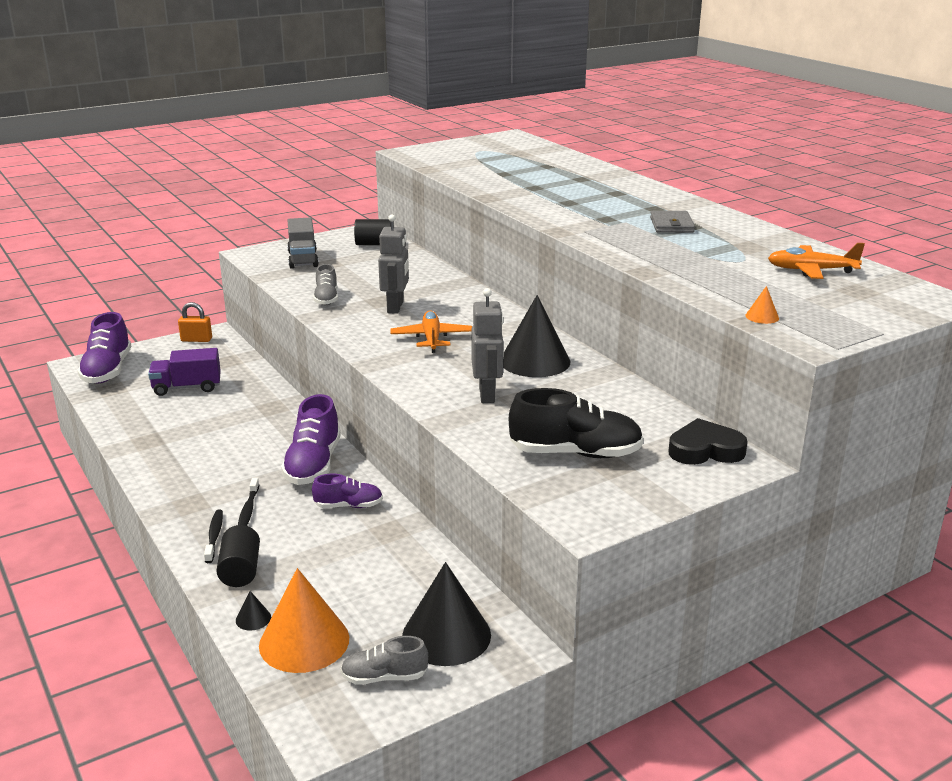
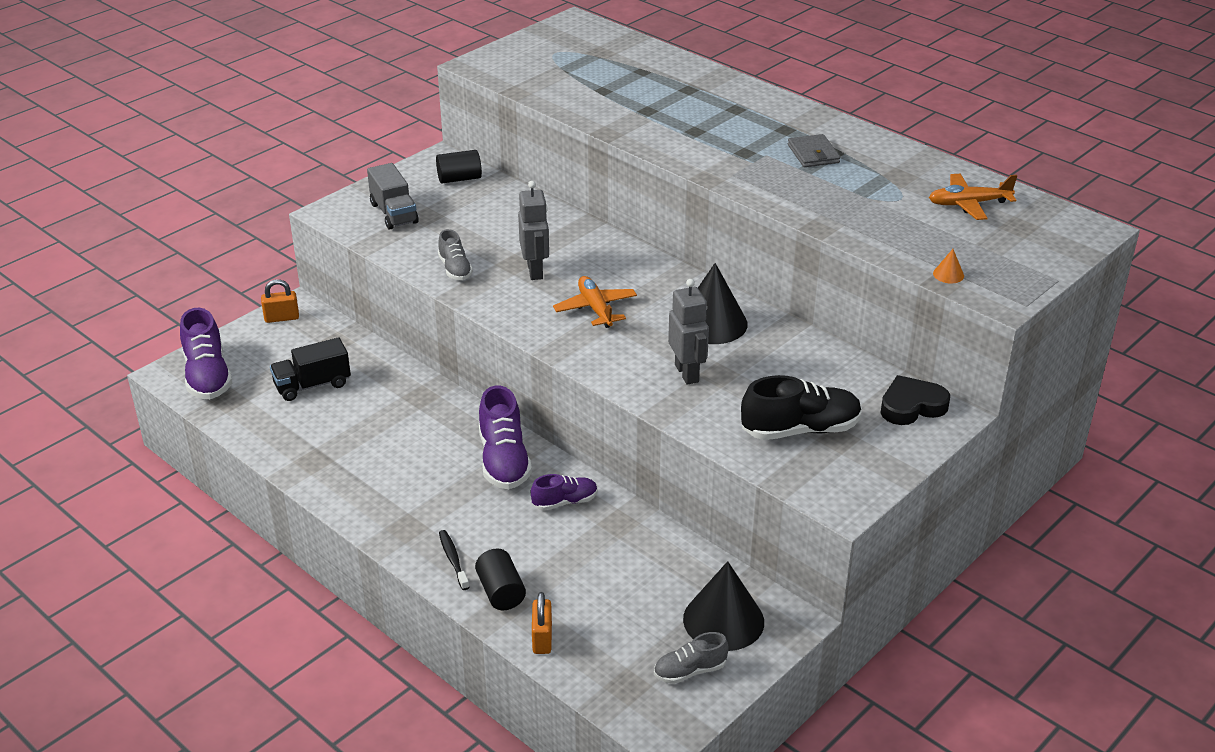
camera: 15 degrees left, 10 degrees up
purple truck [148,348,221,396] -> black truck [270,337,351,401]
black cone [236,591,271,630] -> orange padlock [532,592,552,654]
black toothbrush [238,478,259,526] -> none
orange cone [259,568,349,673] -> none

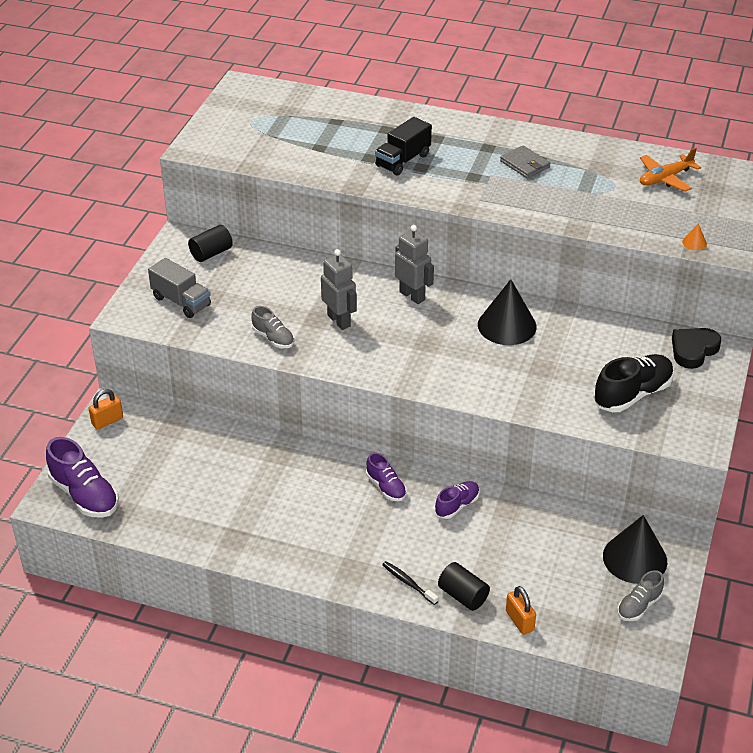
camera: 25 degrees left, 5 degrees up
black truck [270,337,351,401] -> black truck moved to [375,117,432,176]
purple shoe [479,385,532,489] -> purple shoe [366,452,407,501], size x0.58
orange plane [553,276,637,328] -> none
grey robot [668,279,709,385] -> grey robot moved to [395,225,434,304]

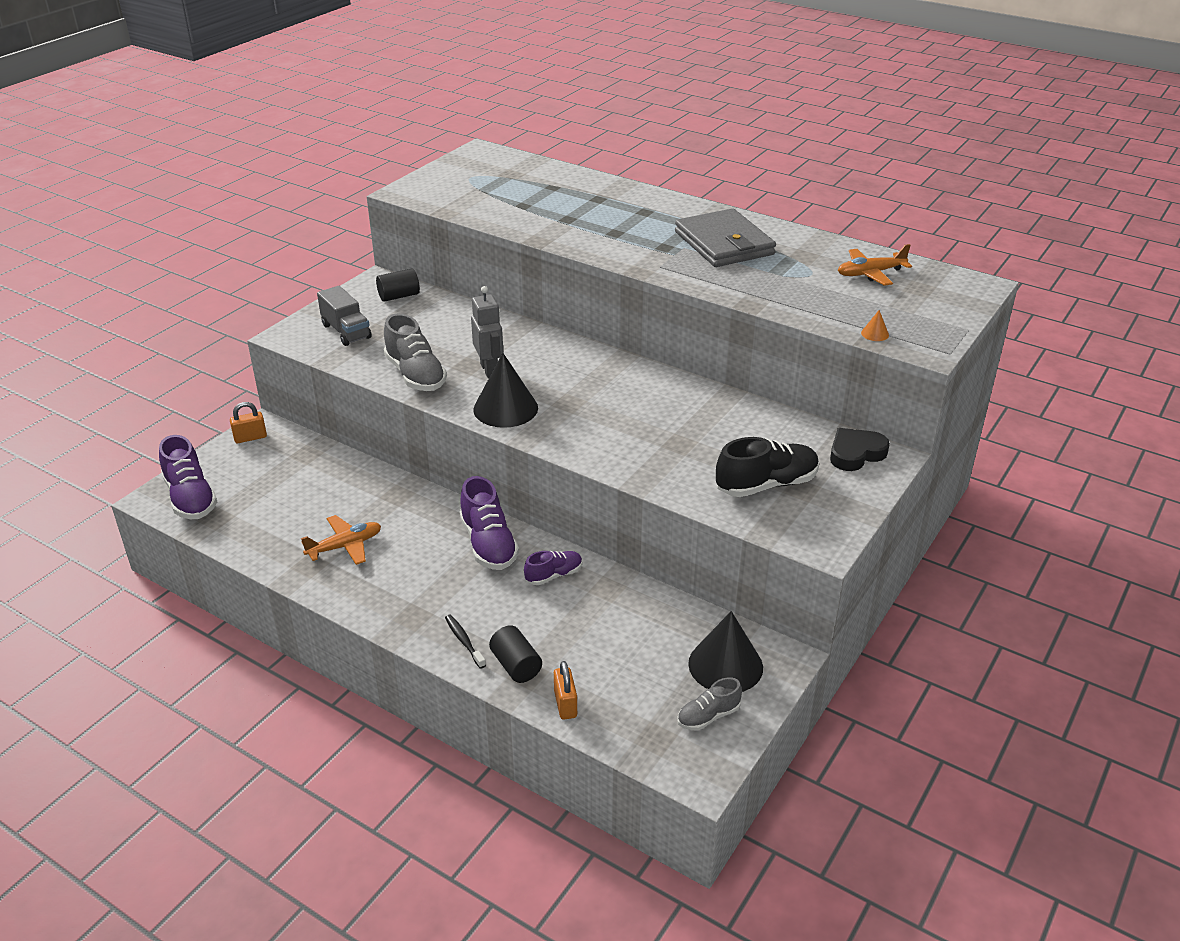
camera: 15 degrees right, 5 degrees down
grey shoe [251,306,295,348] -> grey shoe [384,314,447,391], size x1.72
purple shoe [366,452,407,501] -> purple shoe [460,476,519,570], size x1.72
black truck [375,117,432,176] -> none
grey robot [395,225,434,304] -> none
black cone [478,279,537,345] -> black cone moved to [473,353,538,428]
grey wallet [500,145,550,178] -> grey wallet [675,208,776,267], size x2.01
none -> orange plane [301,515,381,565]

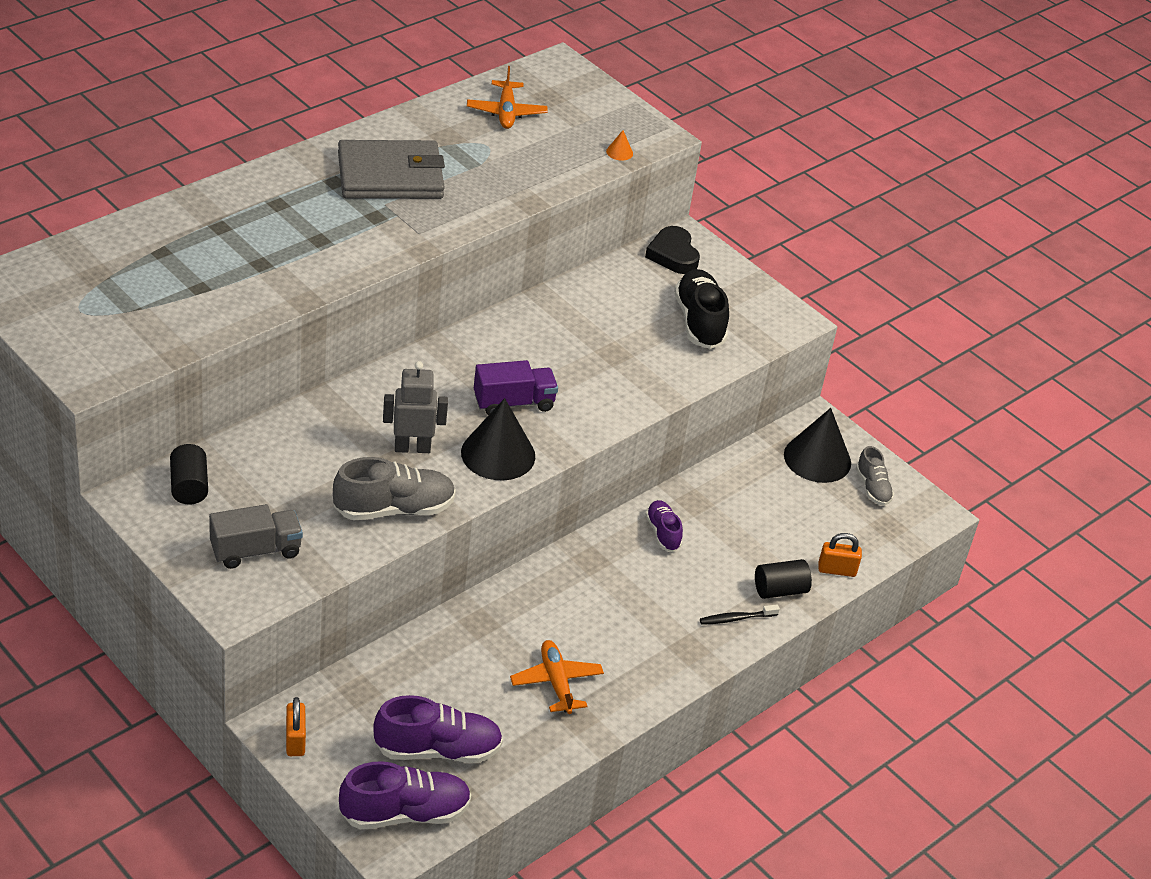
camera: 80 degrees left, 5 degrees up
purple shoe [460,476,519,570] -> purple shoe moved to [373,695,503,763]
none -> purple truck [474,360,558,415]

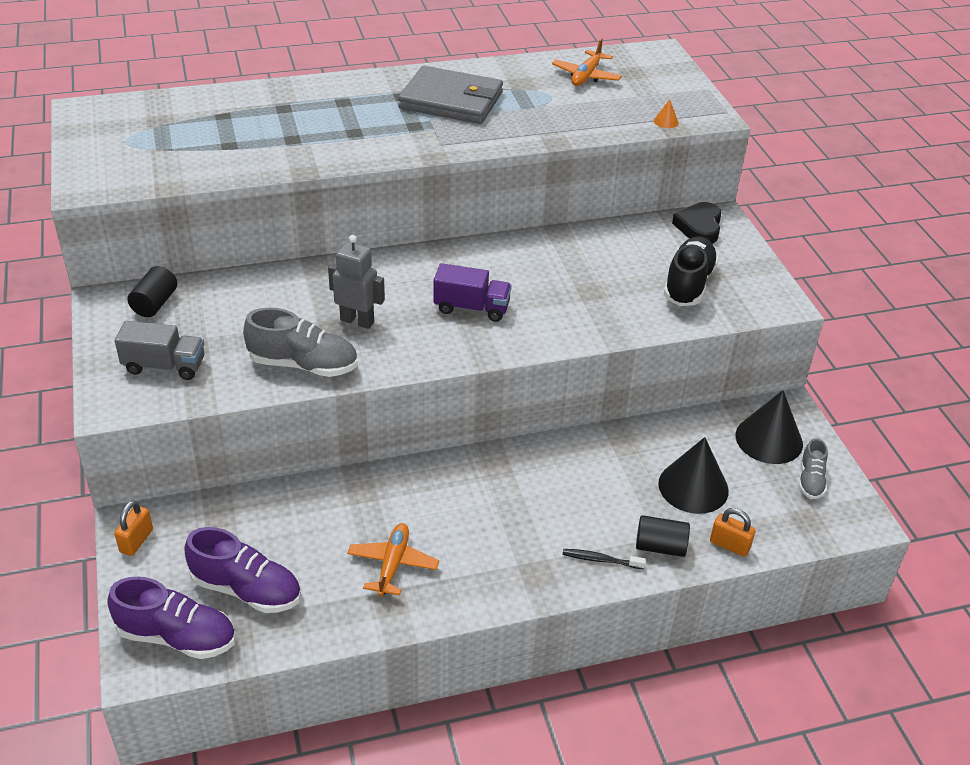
camera: 30 degrees right, 0 degrees up
black cone [461,398,535,480] -> black cone moved to [658,437,729,514]
purple shoe [645,500,683,552] -> none

